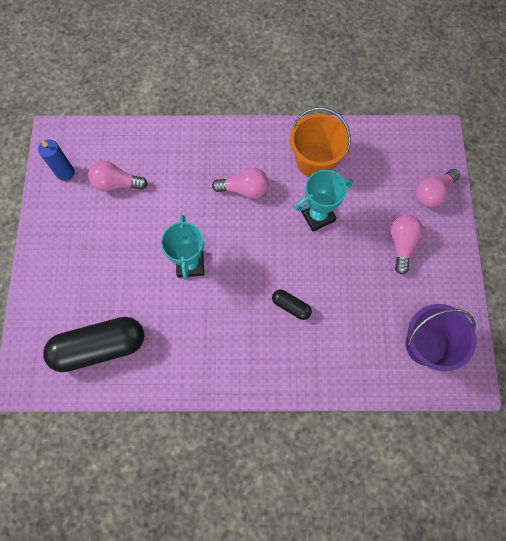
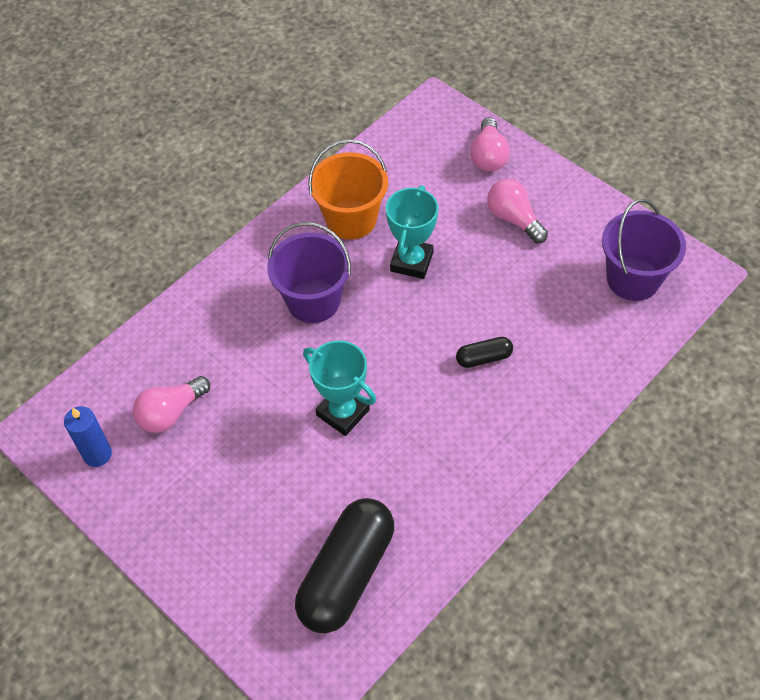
camera: 45 degrees left, 15 degrees down
pink light bulb [212,168,269,199] -> purple bucket [267,222,351,323]

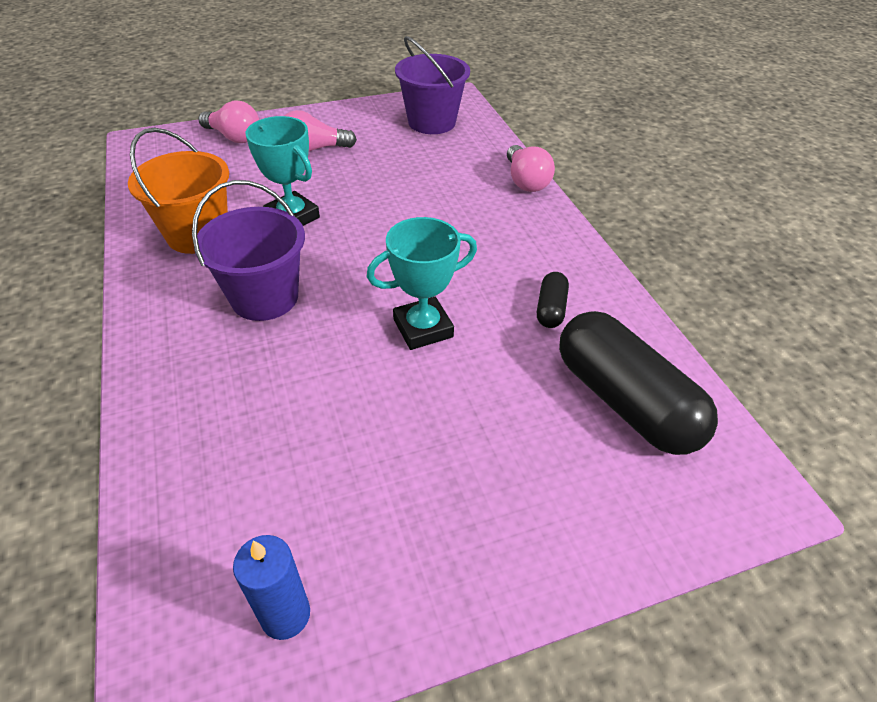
camera: 65 degrees left, 10 degrees down
pink light bulb [133,376,210,433] -> pink light bulb moved to [507,145,555,192]
black capsule [456,337,513,368] -> black capsule moved to [537,272,569,328]

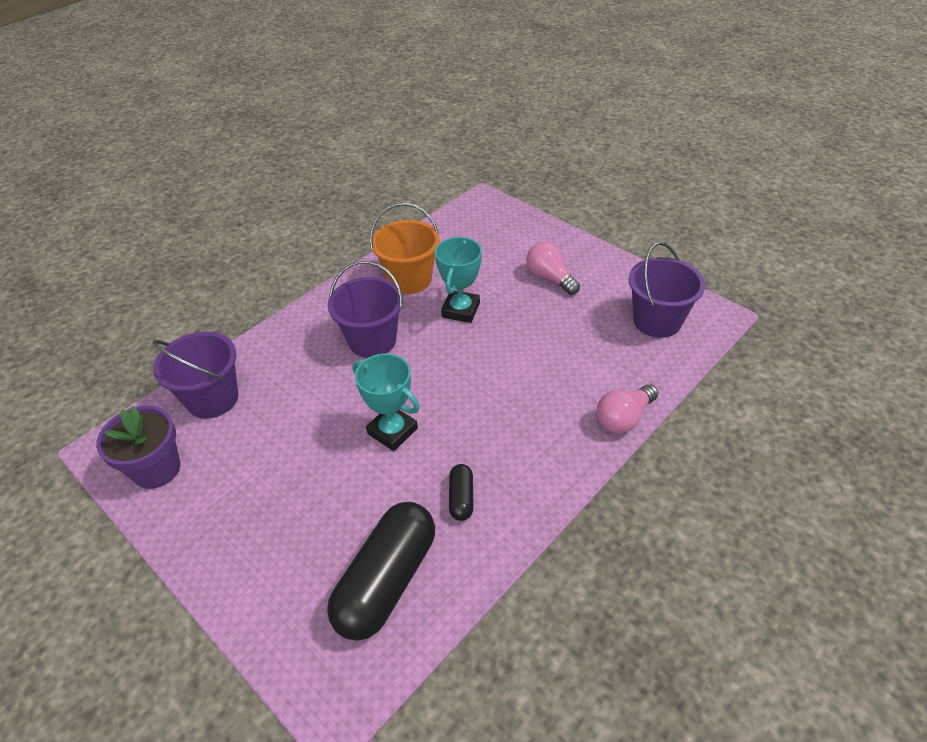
camera: 65 degrees right, 0 degrees up
pink light bulb [198,100,259,143] -> none
blue candle [233,535,310,640] -> purple flower pot [96,406,180,489]
black capsule [537,272,569,328] -> black capsule turned 75 degrees counterclockwise [449,464,474,521]
none -> purple bucket [153,332,238,419]

